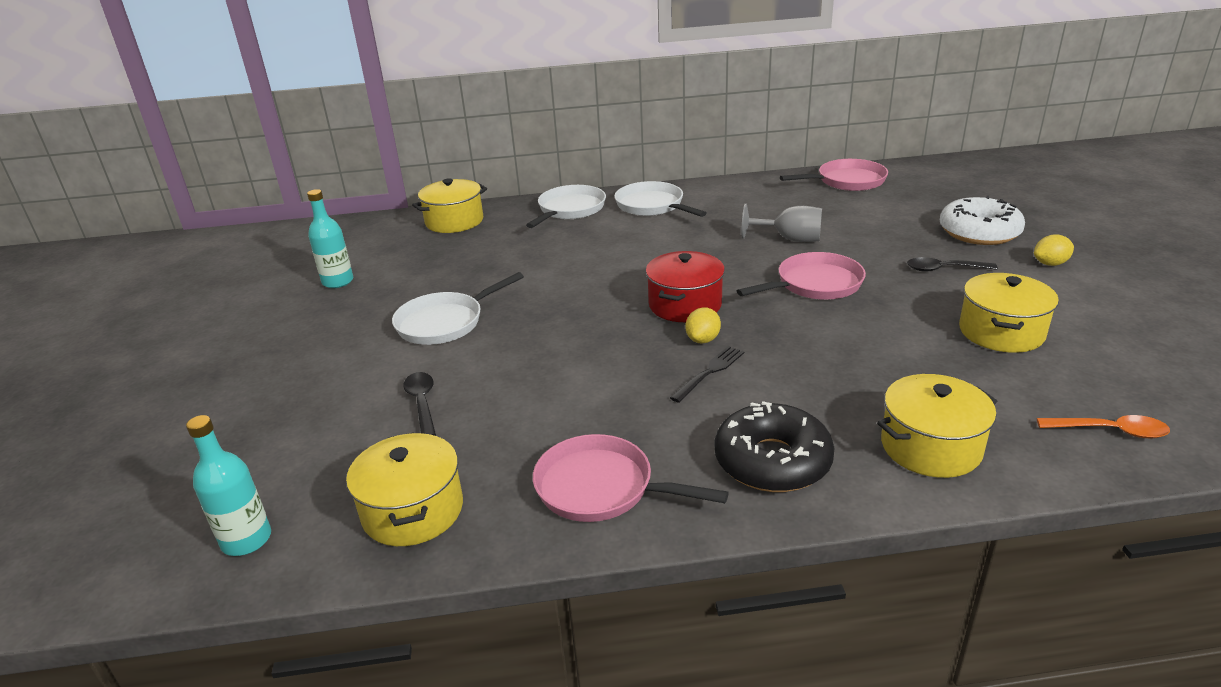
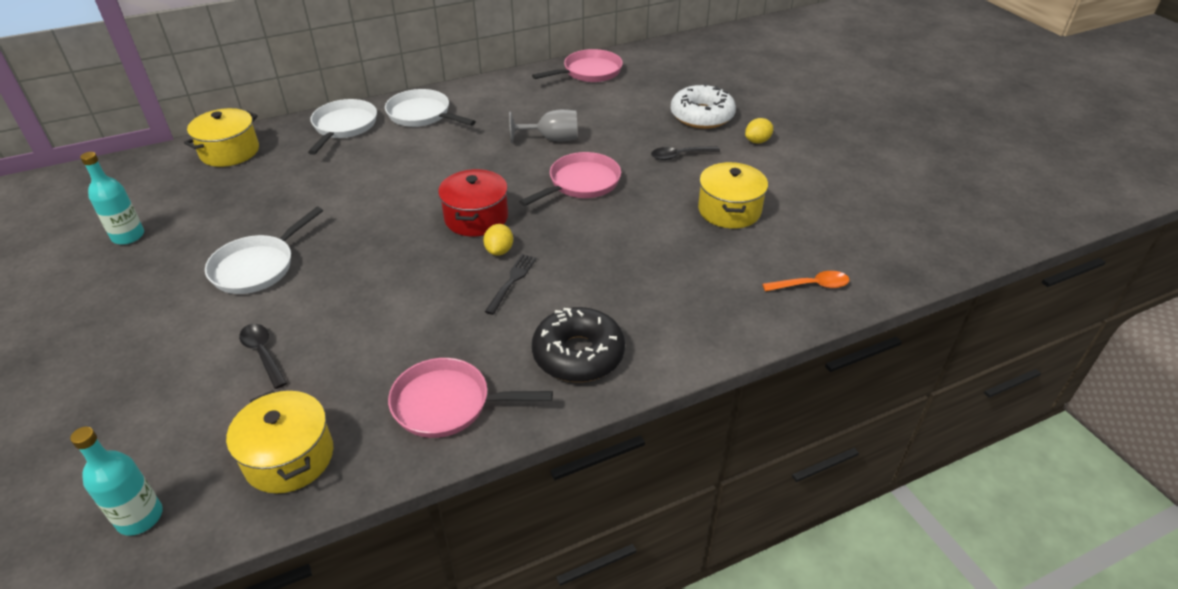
camera: 20 degrees left, 10 degrees up
yellow pot [877,374,997,478] -> none

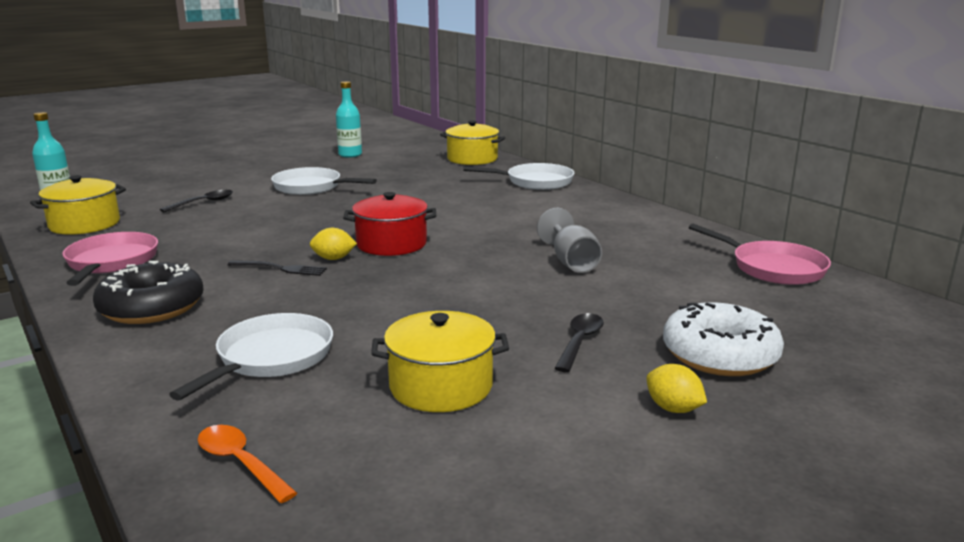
camera: 80 degrees right, 20 degrees down
white pan [385,89,476,127] -> white pan moved to [169,313,333,401]
pink pan [519,152,621,206] -> none
black spoon [651,146,720,160] -> black spoon turned 45 degrees clockwise [555,313,604,372]
orange spoon [762,271,850,291] -> orange spoon turned 150 degrees clockwise [198,425,297,503]

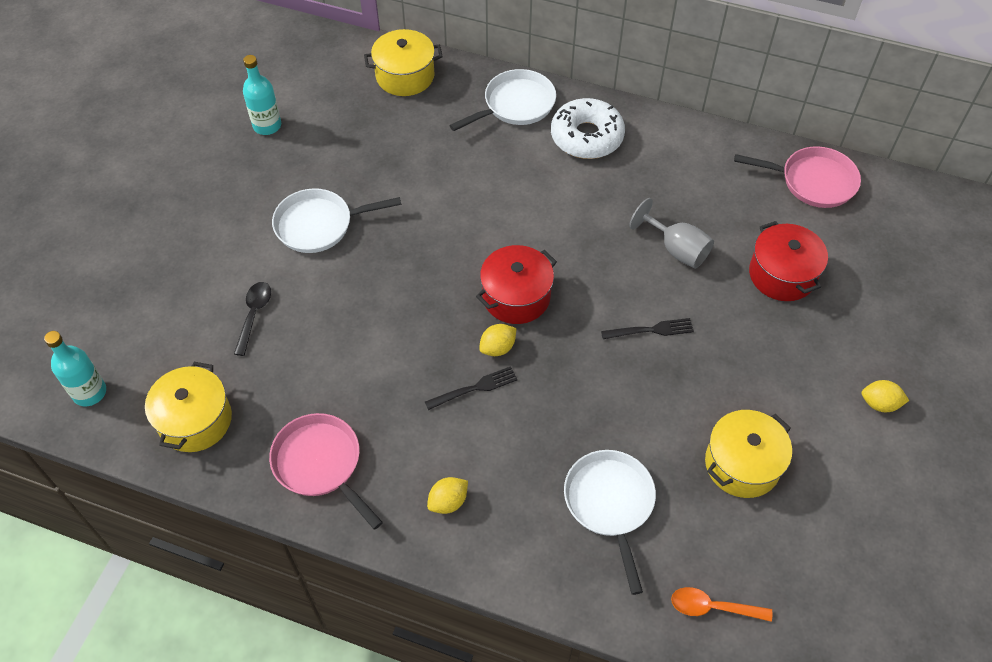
camera: 35 degrees left, 35 degrees up
black donut [93,261,204,324] -> yellow lemon [427,477,468,514]
black spoon [555,313,604,372] -> none
white donut [663,302,784,376] -> white donut moved to [551,98,625,159]
none -> black fork [601,318,694,339]
none -> red pot [749,221,828,301]

